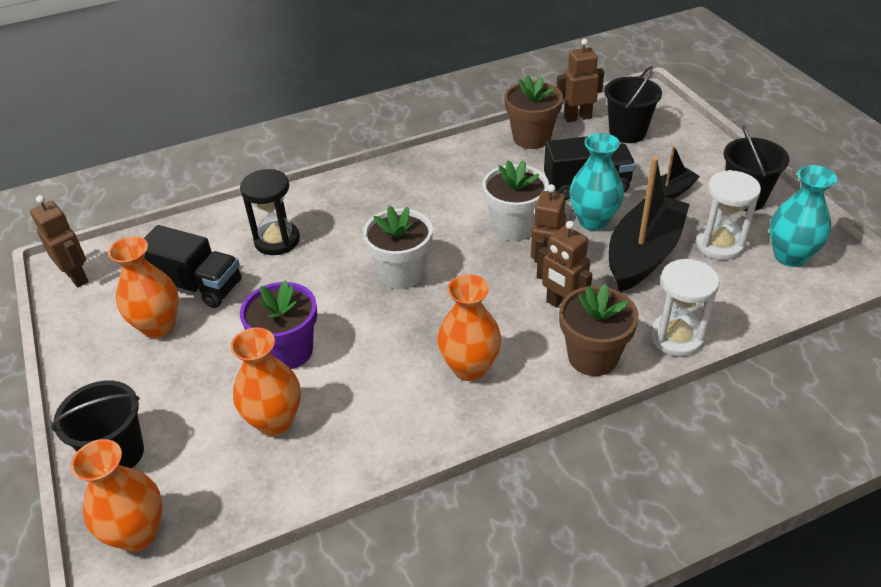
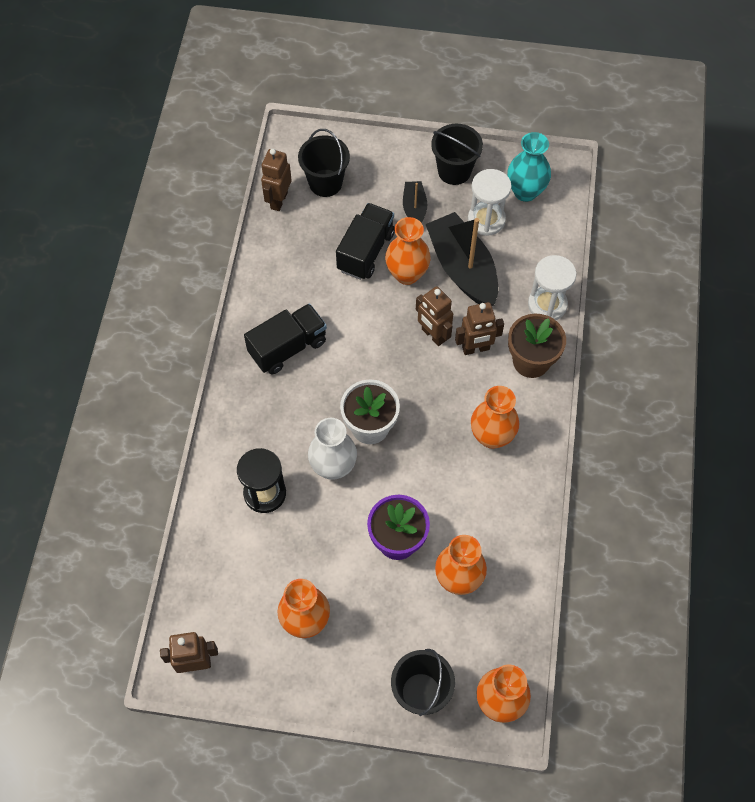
camera: 60 degrees left, 20 degrees up
black truck [144,225,242,308] -> black truck moved to [244,303,327,375]
white flower pot [482,160,549,241] -> none
brown flower pot [504,75,563,149] -> none
turquoise vase [570,133,624,231] -> orange vase [385,217,431,285]
none -> white vase [308,418,357,480]

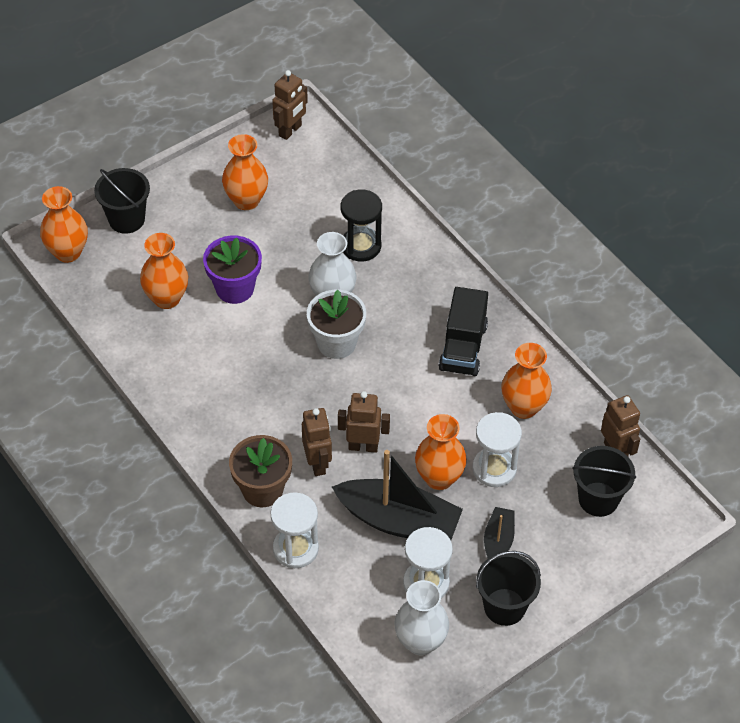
camera: 135 degrees right, 10 degrees down
black truck [336,203,395,280] -> white hourglass [472,412,522,487]
black boat [403,181,427,223] -> black boat turned 120 degrees counterclockwise [484,507,515,558]
brown robot [455,302,504,355] -> brown robot turned 135 degrees clockwise [302,408,332,476]
orange vase [471,386,519,449] -> orange vase moved to [502,343,552,419]
turquoise vase [507,132,551,202] -> white vase [395,580,449,655]

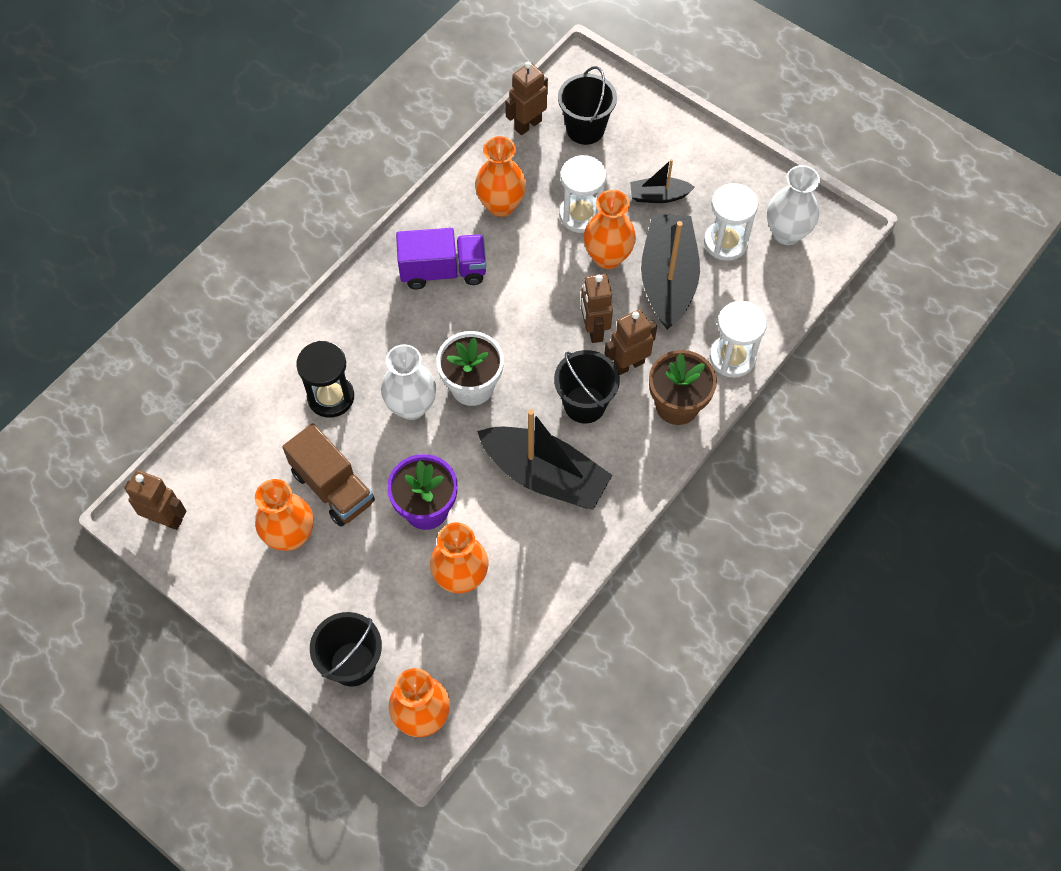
camera: 105 degrees left, 10 degrees up
black truck [438,287,488,376] -> purple truck [396,228,486,289]
black bucket [476,551,541,626] -> black bucket moved to [554,350,620,423]
none -> brown truck [282,423,375,526]
none -> black boat [477,409,613,510]

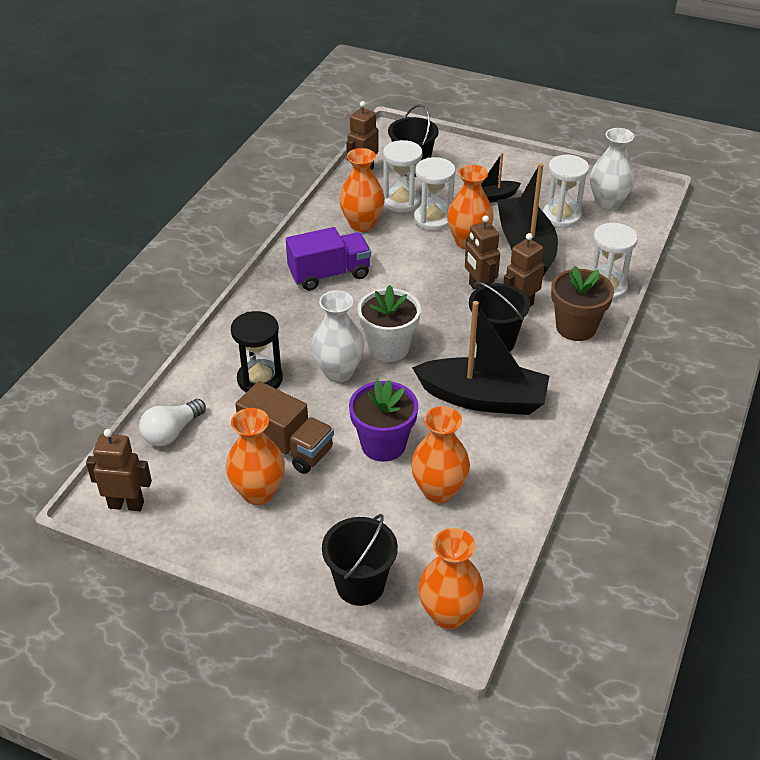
camera: 15 degrees left, 20 degrees down
none -> white light bulb [139,399,206,446]
none -> white hourglass [383,140,423,213]

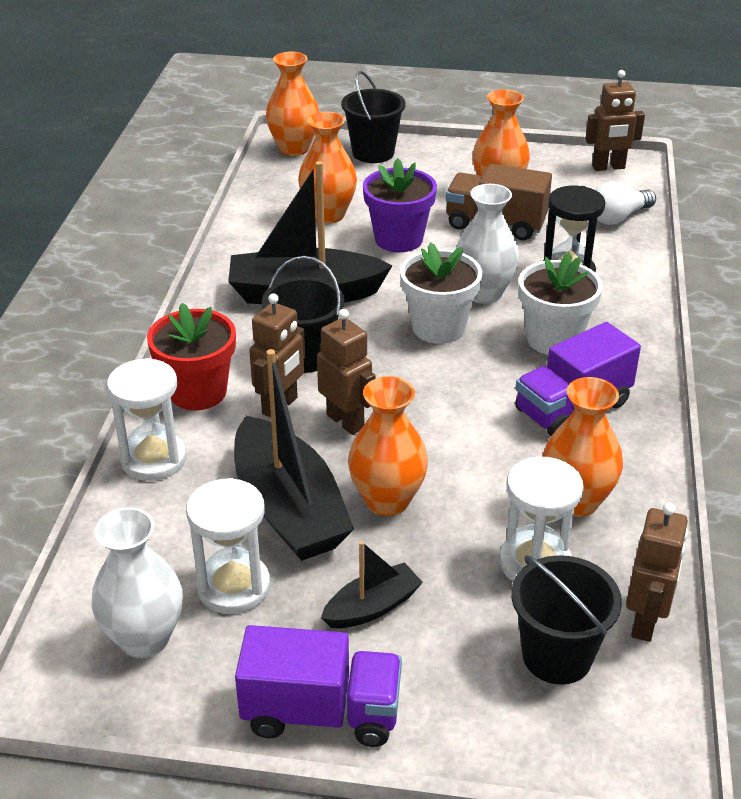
camera: 165 degrees right, 5 degrees down
white light bulb [139,399,206,446] -> white light bulb turned 150 degrees counterclockwise [595,181,656,225]
white hourglass [414,157,455,231] -> none
brown flower pot [551,266,614,341] -> red flower pot [147,303,236,410]
none -> purple truck [235,625,402,747]
none -> white flower pot [519,253,603,355]

